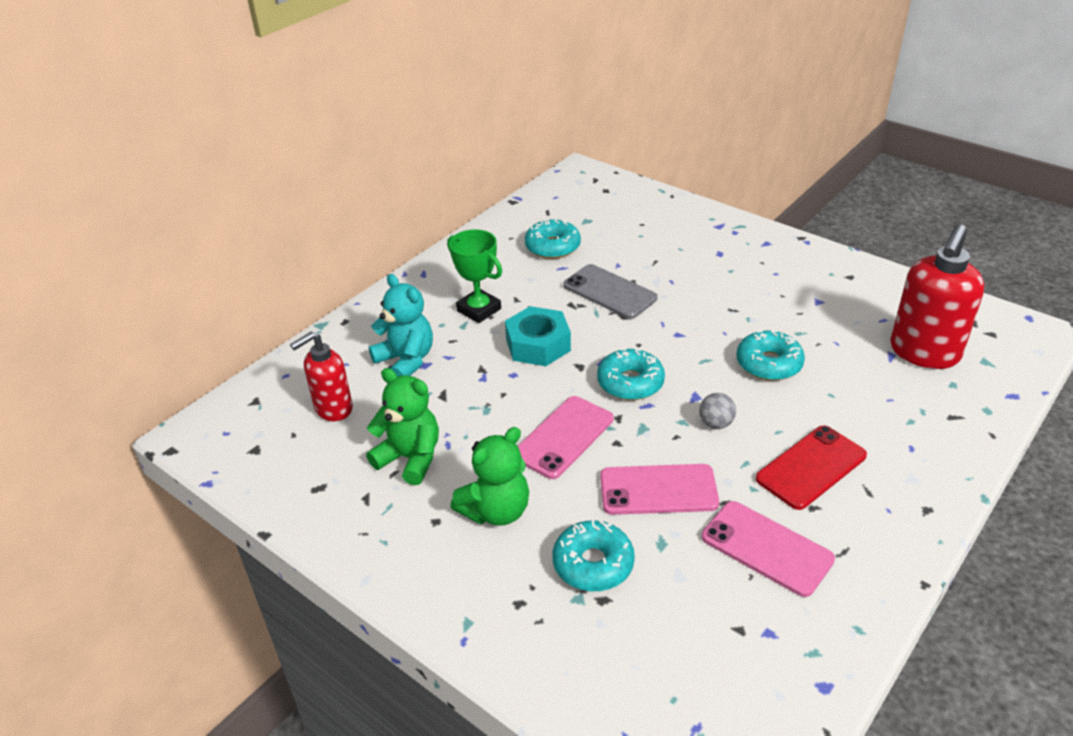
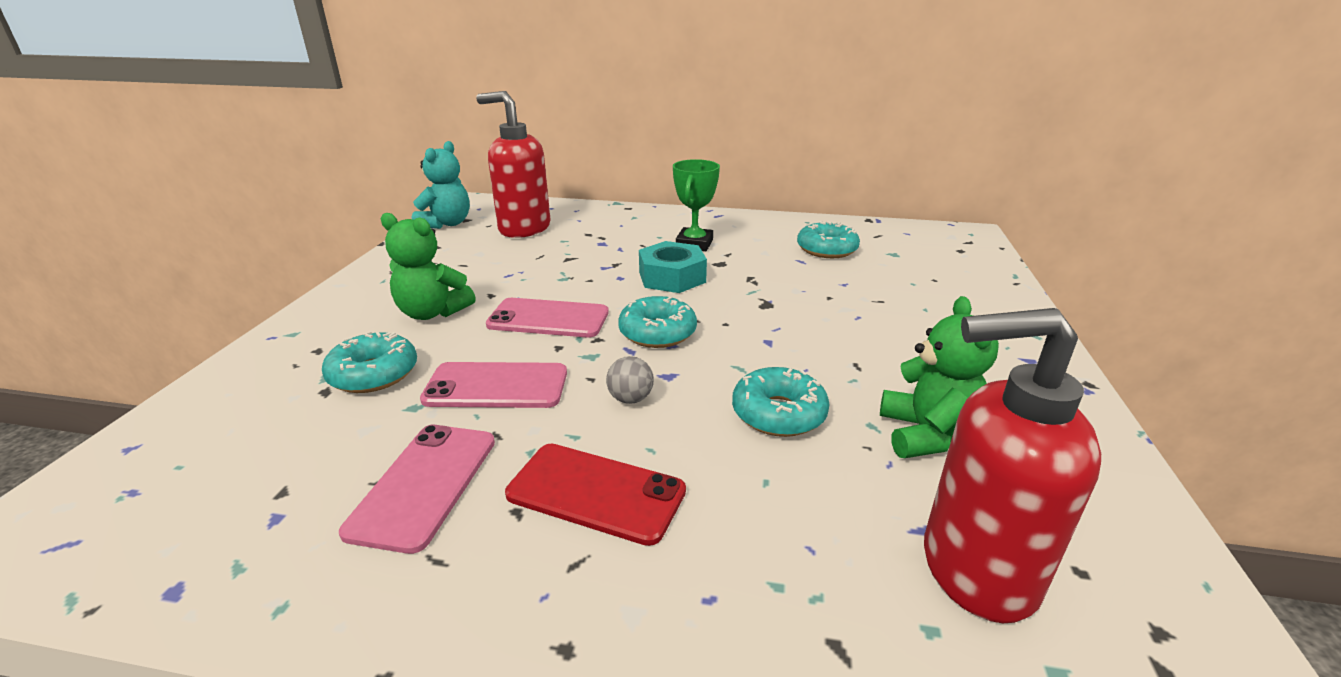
camera: 60 degrees right, 10 degrees down
red soap dispenser [290,331,353,421] -> red soap dispenser [476,91,551,238], size x1.57
green teddy bear [366,368,439,485] -> green teddy bear moved to [880,296,999,458]
turquoise teddy bear [369,274,433,377] -> turquoise teddy bear moved to [412,141,470,229]
grey phone [563,264,658,319] -> none
pink phone [600,464,719,515] -> pink phone turned 60 degrees counterclockwise [420,362,567,408]

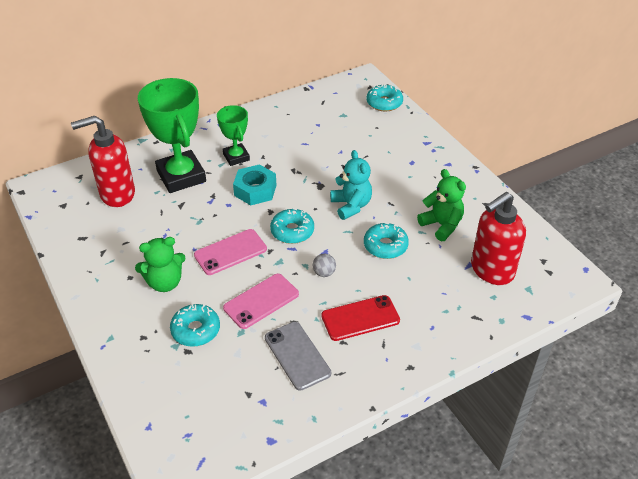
camera: 40 degrees left, 15 degrees up
pink phone [339,425,495,554] -> grey phone [265,322,331,391]
turquoise teddy bear [412,141,470,229] -> turquoise teddy bear moved to [330,150,372,220]
turquoise donut [797,221,860,258] -> turquoise donut moved to [366,84,403,111]
none -> green trophy [138,78,206,193]

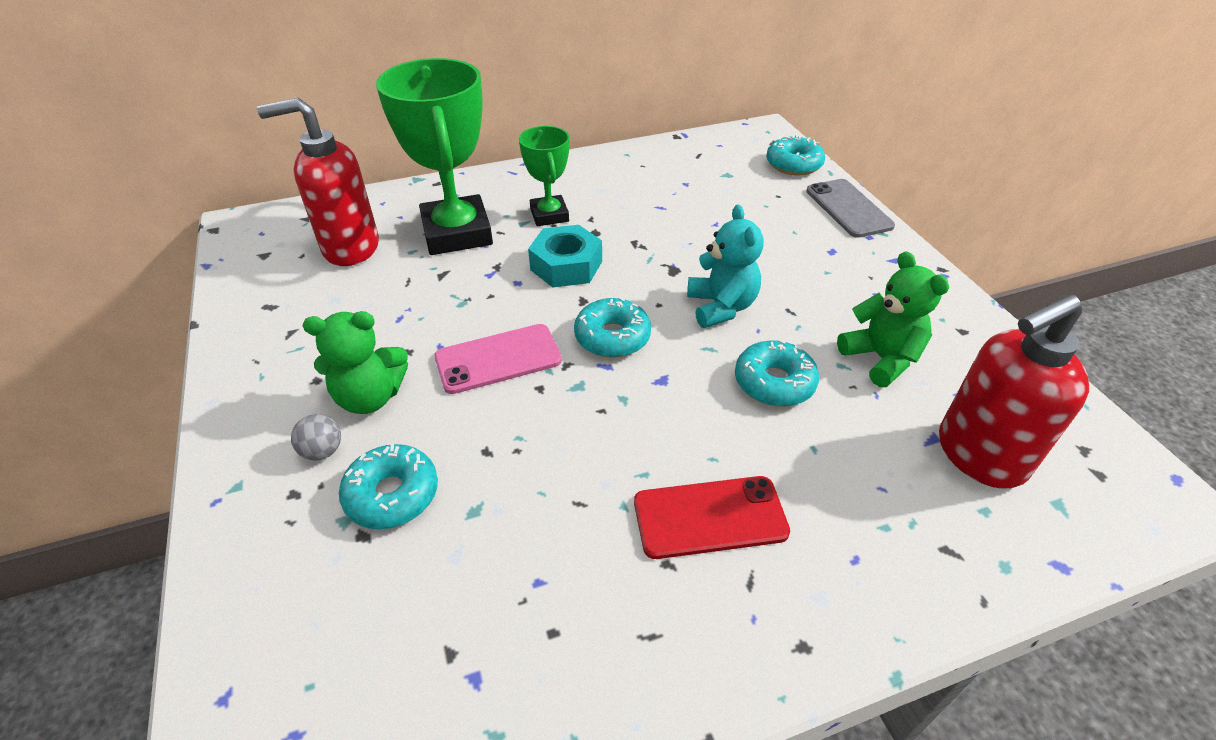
camera: 10 degrees right, 0 degrees up
pink phone [223,274,299,329] -> none
grey phone [265,322,331,391] -> grey phone moved to [806,179,895,238]
grey ball [313,254,336,277] -> grey ball moved to [291,414,341,461]

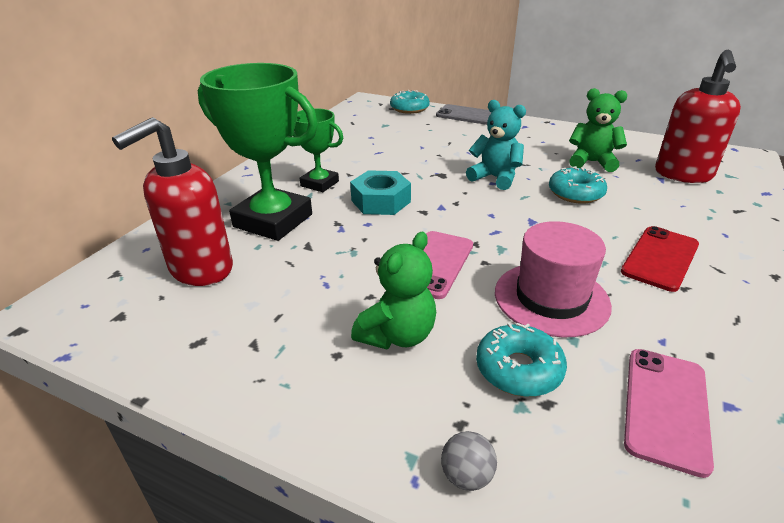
camera: 45 degrees left, 10 degrees down
grey ball [291,414,341,461] -> grey ball moved to [441,431,497,491]
turquoise donut [574,297,651,358] -> none
none -> pink hat [495,221,612,337]
none -> pink phone [624,349,714,478]

